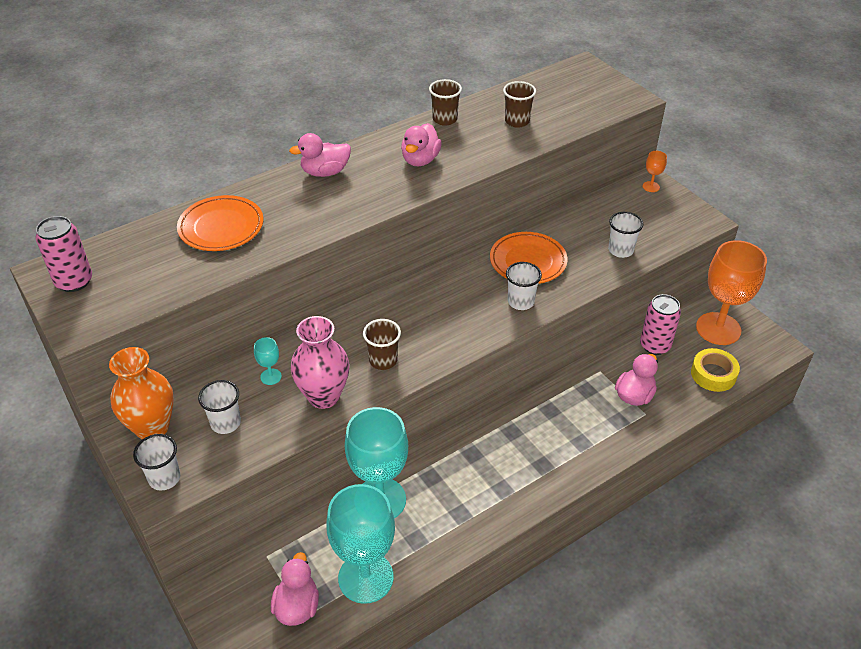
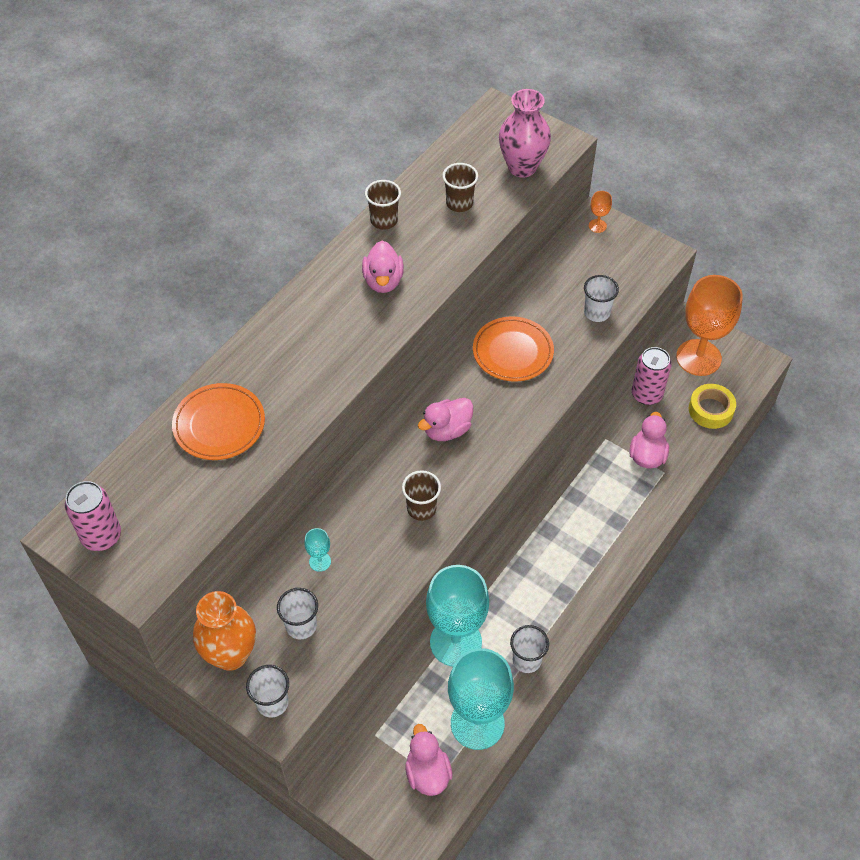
camera: 20 degrees left, 10 degrees up
pink duck [289,133,351,177] -> pink duck moved to [418,398,473,441]
pink vase [291,316,350,409] -> pink vase moved to [499,89,551,178]
white cup [506,262,542,310] -> white cup moved to [510,625,549,673]

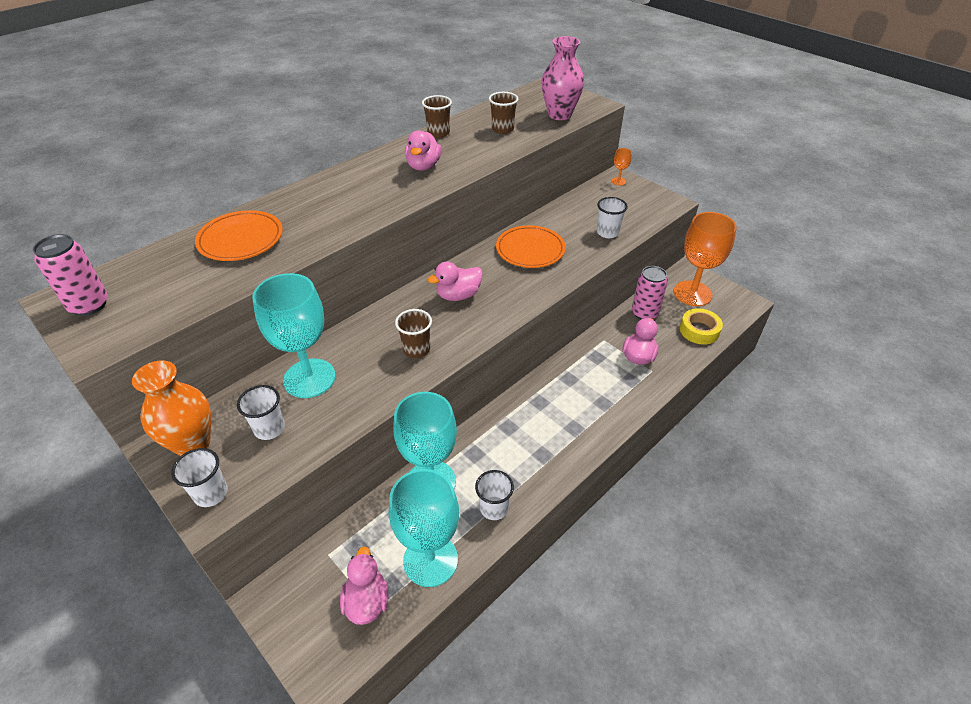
camera: 10 degrees right, 10 degrees down
turquoise goblet [304,528,331,572] -> turquoise goblet [253,273,336,398], size x2.48

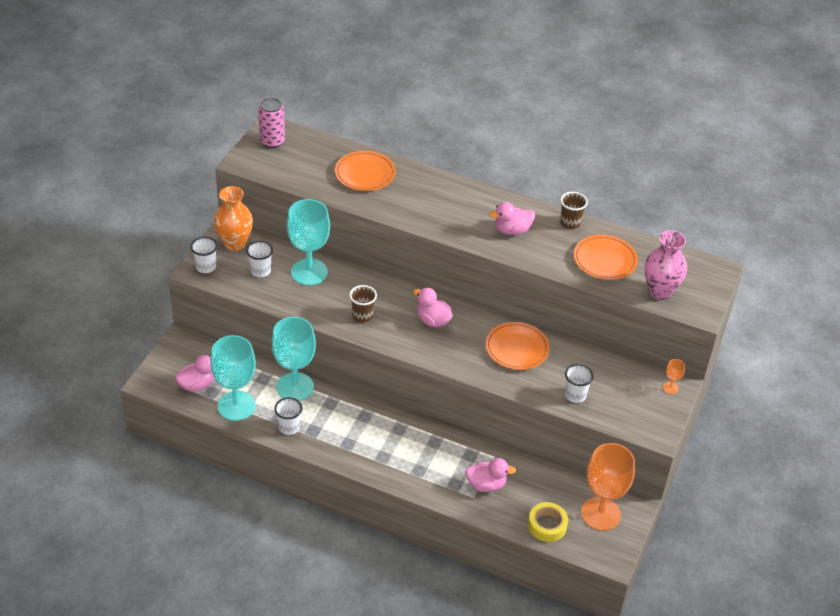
camera: 65 degrees right, 0 degrees up
brown cup [489,92,518,134] -> orange plate [574,235,638,280]
pink can [632,266,668,320] -> none

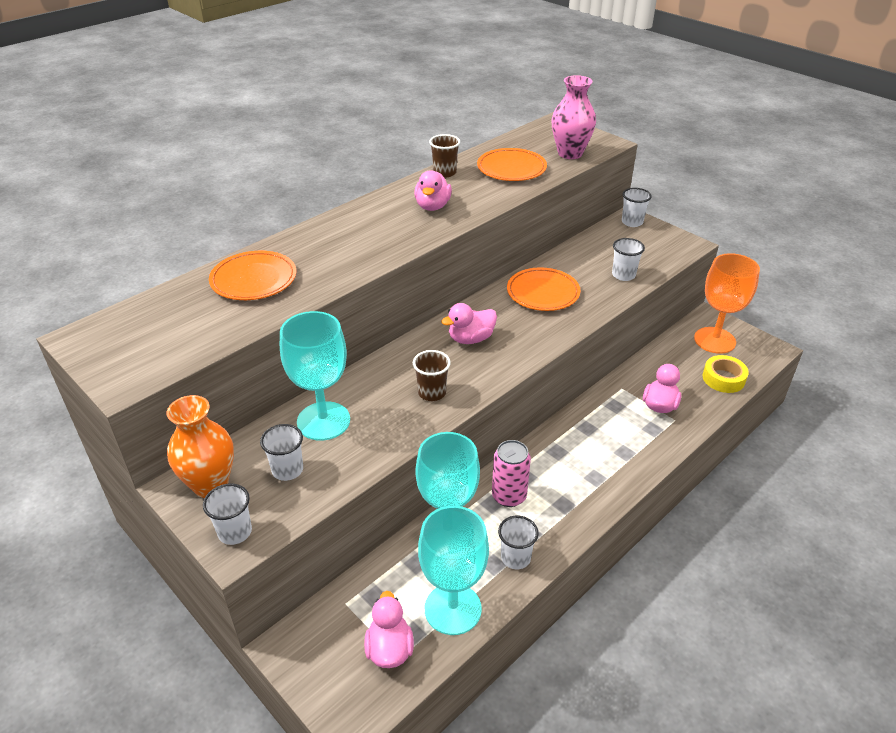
camera: 65 degrees left, 5 degrees down
pink can [258,98,285,148] -> pink can moved to [492,440,531,507]
orange goblet [663,359,685,394] -> white cup [622,188,652,227]

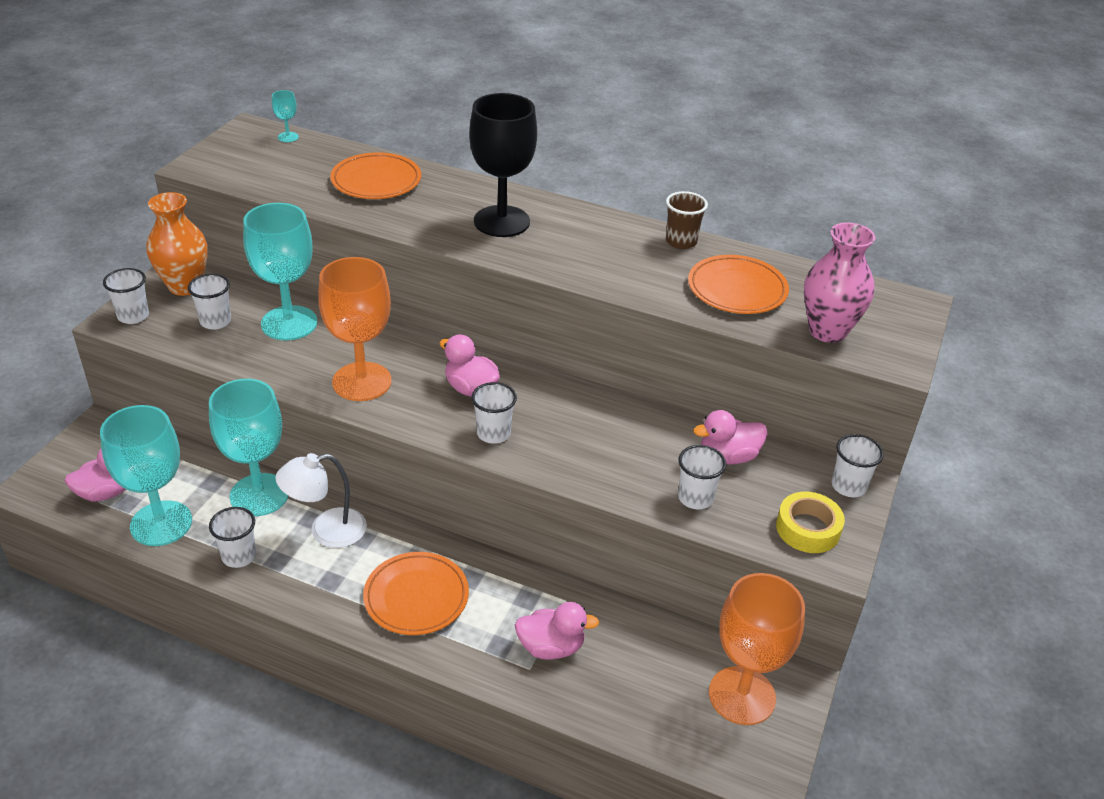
camera: 65 degrees right, 0 degrees up
brown cup [413,350,451,401] -> orange goblet [318,257,392,401]
pink duck [414,170,452,211] -> pink duck moved to [693,410,768,465]
pink can [492,440,531,507] -> white lamp [275,453,367,548]
orange plate [507,267,580,311] -> orange plate moved to [363,552,469,635]
yellow tape [702,355,749,393] -> yellow tape moved to [776,492,845,553]
none -> turquoise goblet [272,90,299,142]
none -> black goblet [469,93,537,237]
none -> white cup [471,382,517,444]

